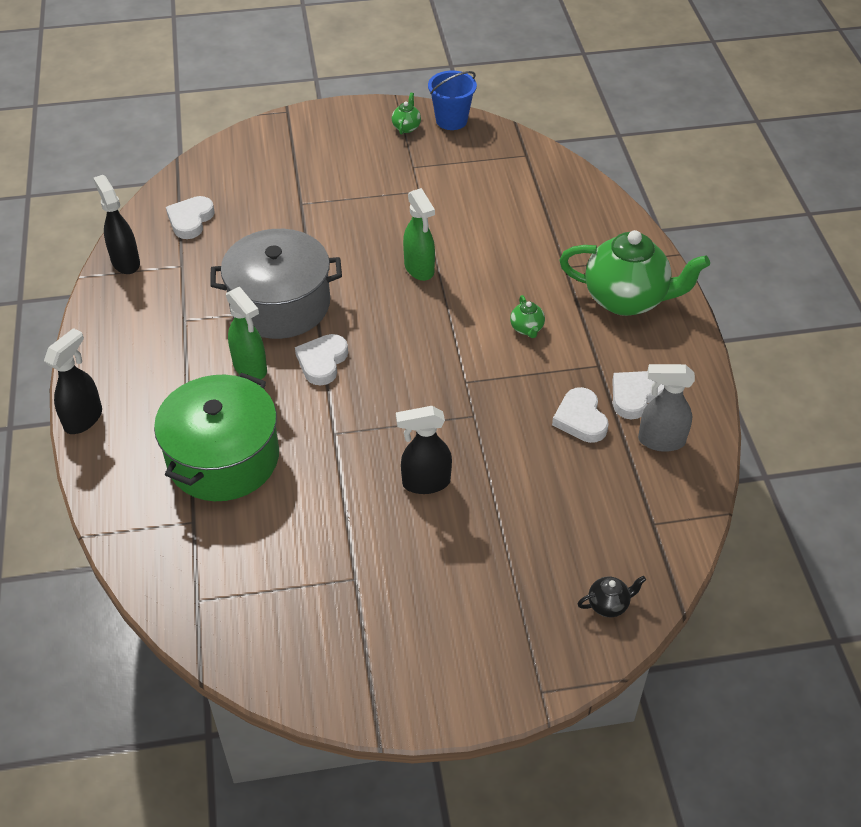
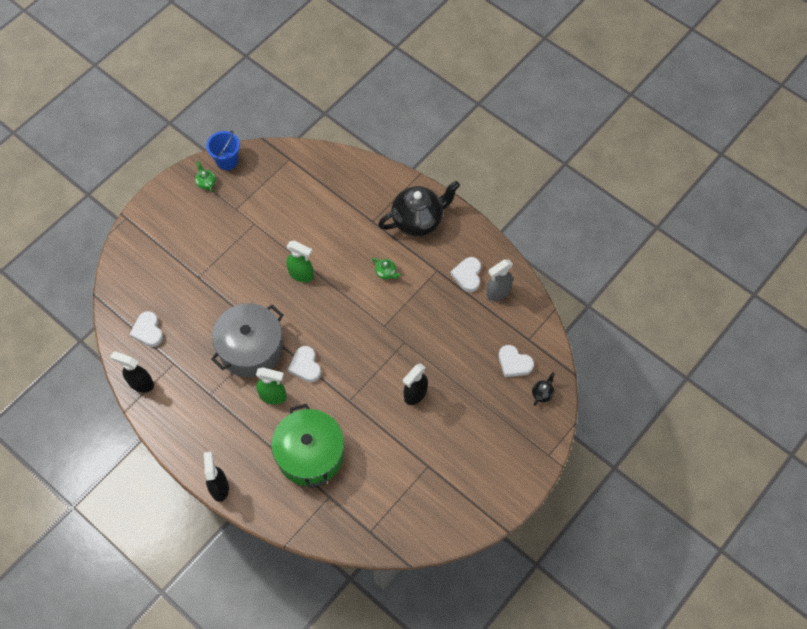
camera: 40 degrees left, 15 degrees up
white heart [552,387,609,443] -> white heart moved to [499,345,534,377]
green teapot [559,230,710,316] -> black teapot [378,181,460,236]

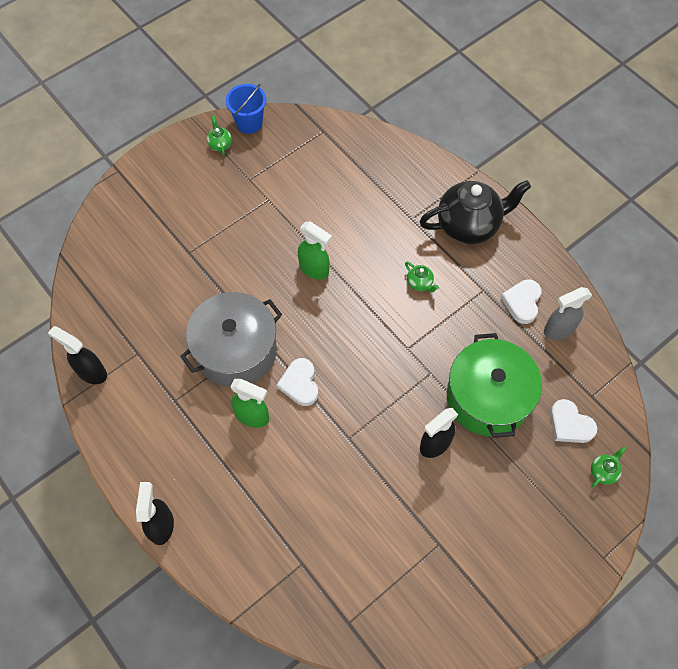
camera: 10 degrees right, 0 degrees up
white heart [130,311,163,347] -> none
green pot [271,404,344,488] -> green pot moved to [447,333,542,438]
black teapot [532,372,555,406] -> green teapot [591,446,626,487]

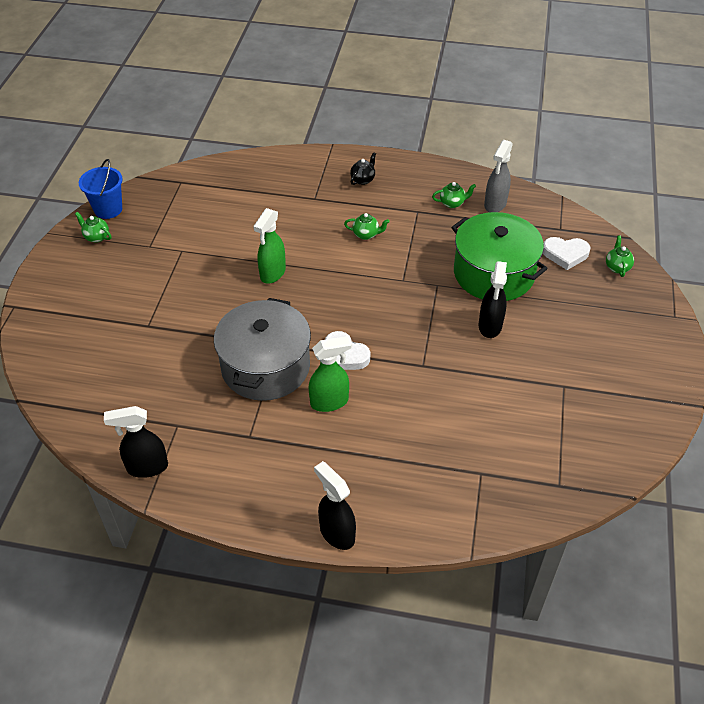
camera: 40 degrees left, 15 degrees down
green spray bottle [298,221,332,279] -> green spray bottle turned 120 degrees clockwise [253,208,286,284]
black teapot [419,180,531,244] -> black teapot [350,152,376,185], size x0.40
white heart [500,279,542,324] -> green teapot [432,182,476,208]

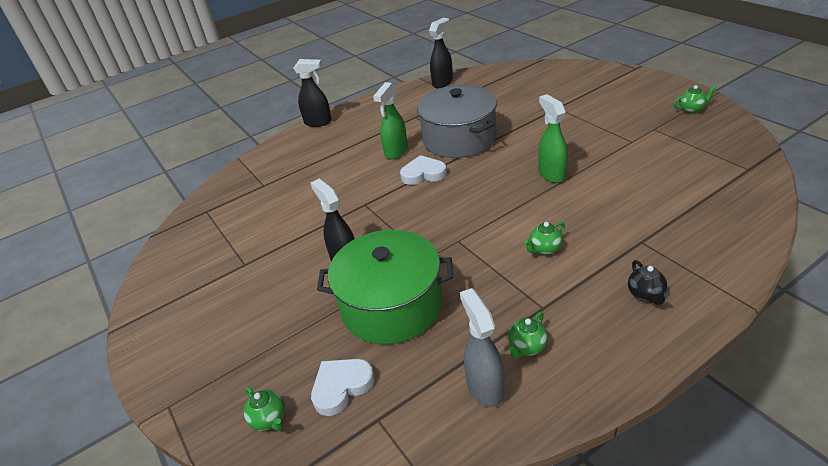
camera: 140 degrees right, 10 degrees down
blue bucket [79,159,123,219] -> none

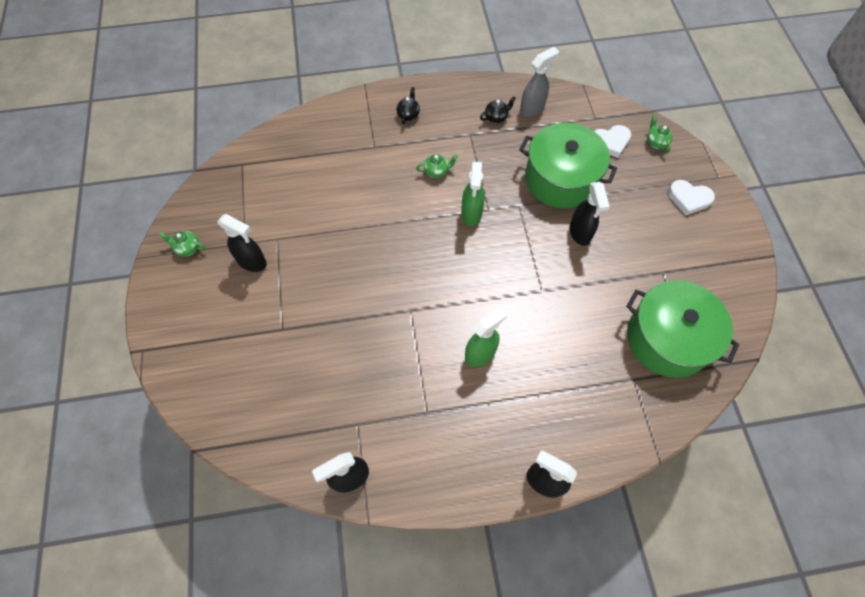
camera: 160 degrees left, 25 degrees up
white heart [400,155,447,185] -> white heart moved to [668,180,715,215]
grey pot [417,85,497,158] -> none
grey spray bottle [460,288,504,408] -> grey spray bottle turned 135 degrees counterclockwise [520,47,559,117]
green teapot [508,312,548,358] -> black teapot [480,96,516,123]
green spray bottle [538,94,568,183] -> green spray bottle moved to [461,162,484,226]
none -> black spray bottle [217,214,267,272]
none -> green pot [626,280,739,378]

